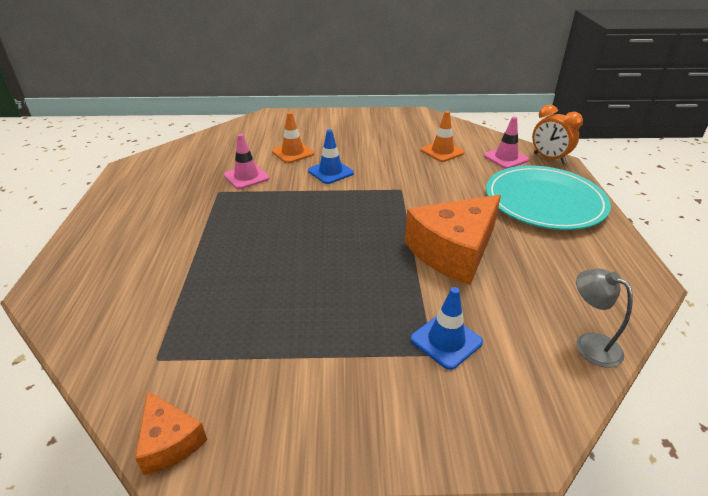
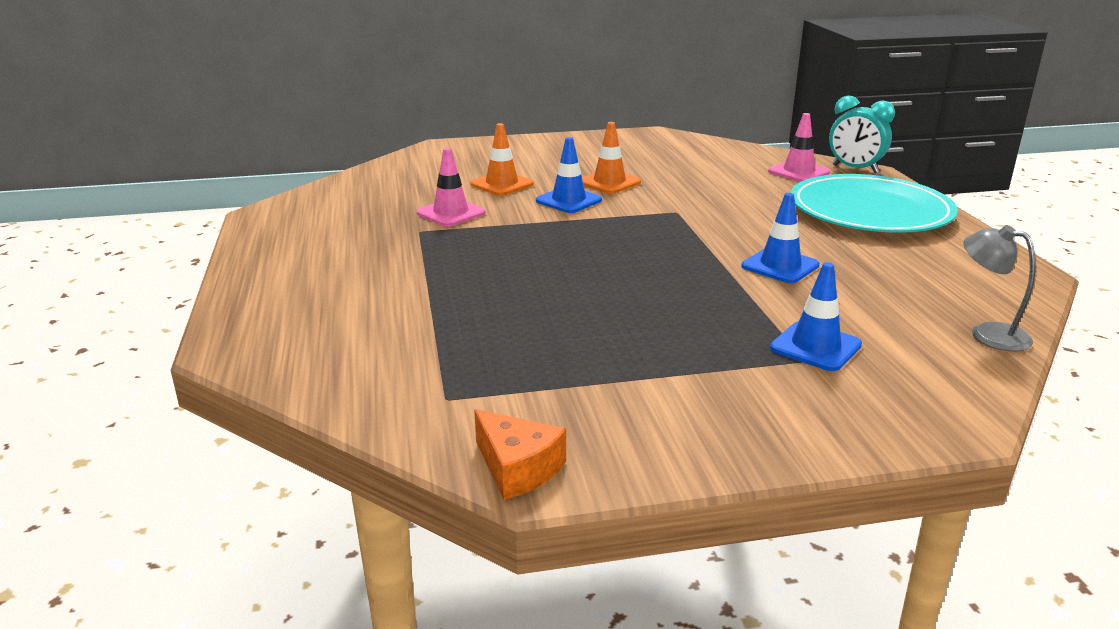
camera: 10 degrees left, 10 degrees down
orange cheese [405,195,501,285] -> blue traffic cone [741,193,820,283]
orange traffic cone [421,111,465,162] -> orange traffic cone moved to [582,122,641,194]
orange clock [532,104,583,164] -> turquoise clock [829,96,895,173]

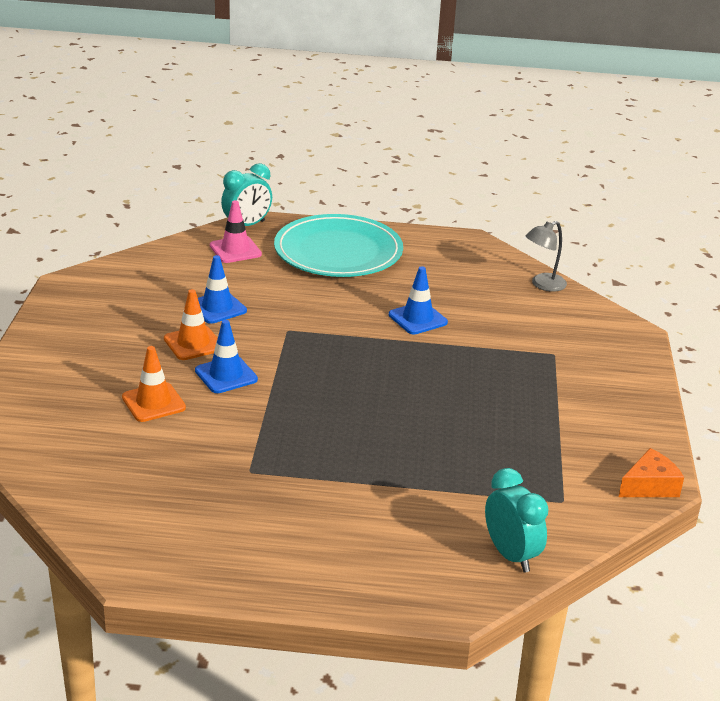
camera: 75 degrees left, 5 degrees up
pink traffic cone [417,148,485,227] -> none
blue traffic cone [770,262,862,371] -> blue traffic cone moved to [198,255,247,324]
none -> turquoise clock [485,468,548,573]

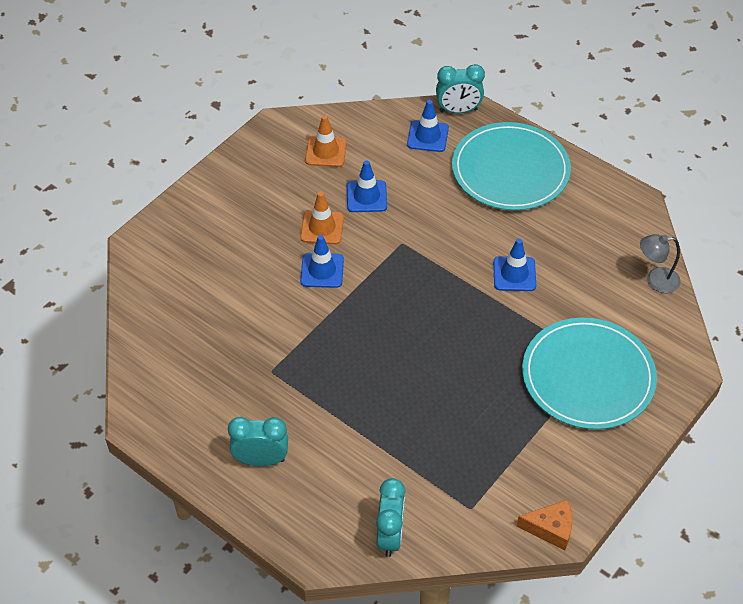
camera: 35 degrees right, 20 degrees up
orange traffic cone [122,346,186,422] -> orange traffic cone moved to [305,115,347,167]
pink traffic cone [210,200,262,263] -> blue traffic cone [407,100,449,152]
none -> turquoise clock [228,417,288,466]
none -> turquoise plate [522,318,657,430]

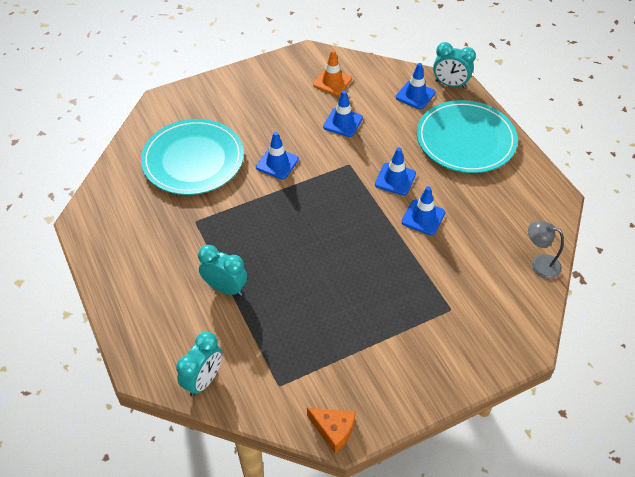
camera: 25 degrees right, 0 degrees up
turquoise clock [228,417,288,466] -> turquoise clock moved to [198,245,247,296]
orange traffic cone [300,192,344,244] -> none
turquoise plate [522,318,657,430] -> turquoise plate moved to [141,119,244,195]
none -> blue traffic cone [375,148,416,195]

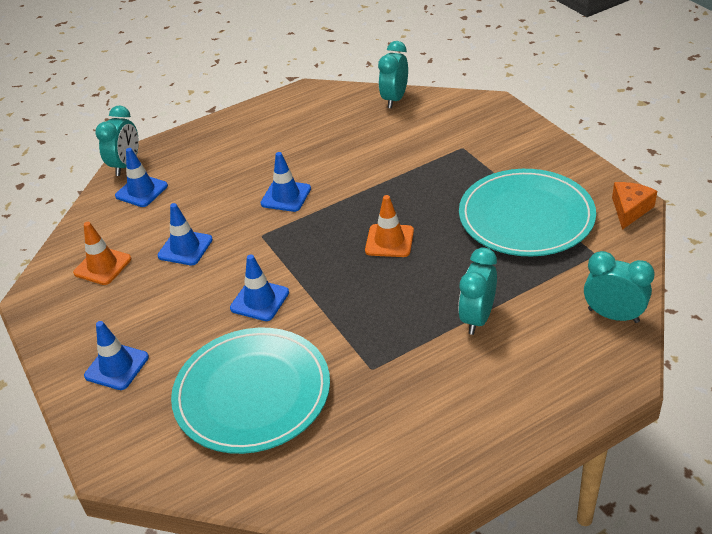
camera: 90 degrees left, 10 degrees down
blue traffic cone [402,186,445,235] -> blue traffic cone moved to [84,321,149,390]
turquoise plate [417,100,518,173] -> turquoise plate moved to [459,169,596,257]
grey lamp [528,221,564,279] -> turquoise clock [378,41,408,108]
none -> orange traffic cone [365,195,414,257]

